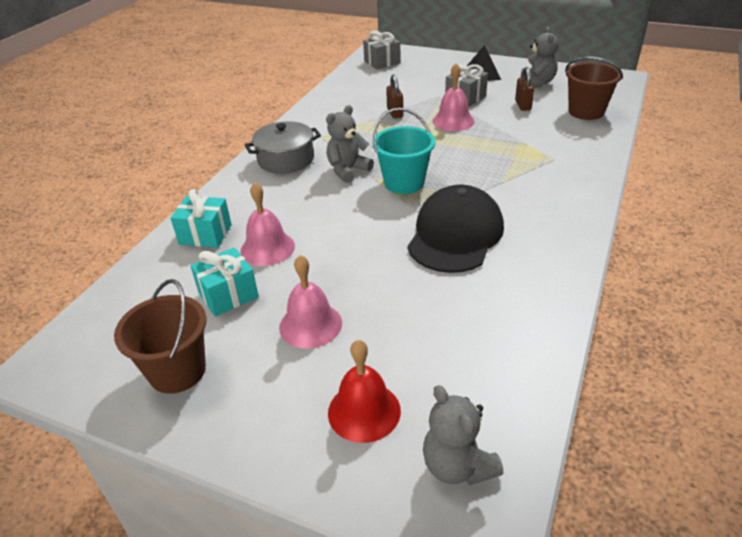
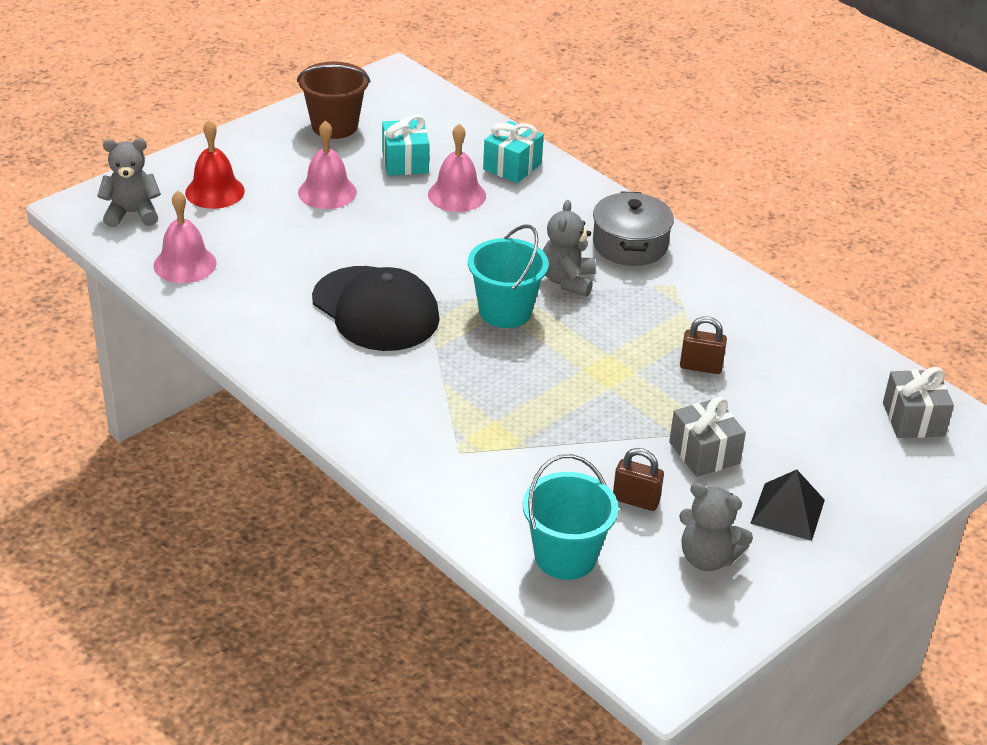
camera: 110 degrees right, 0 degrees up
grey teddy bear [326,105,374,183] -> grey teddy bear turned 150 degrees counterclockwise [543,200,596,297]
pink bell [432,63,475,131] -> pink bell moved to [154,191,217,283]
brown bucket [565,57,623,120] -> turquoise bucket [523,454,619,580]

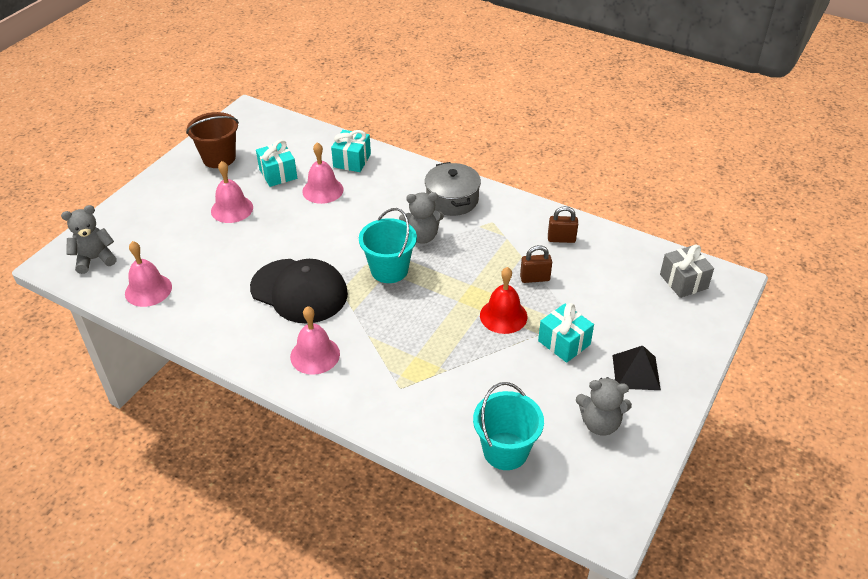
camera: 15 degrees left, 5 degrees up
red bell [185,120,245,209] -> red bell moved to [480,267,528,334]
grey teddy bear [543,200,596,297] -> grey teddy bear turned 90 degrees counterclockwise [399,192,444,244]
brown padlock [613,448,664,511] -> brown padlock moved to [548,206,578,243]
grey gift [669,396,746,477] -> turquoise gift [538,303,594,363]
none -> pink bell [290,306,340,375]

